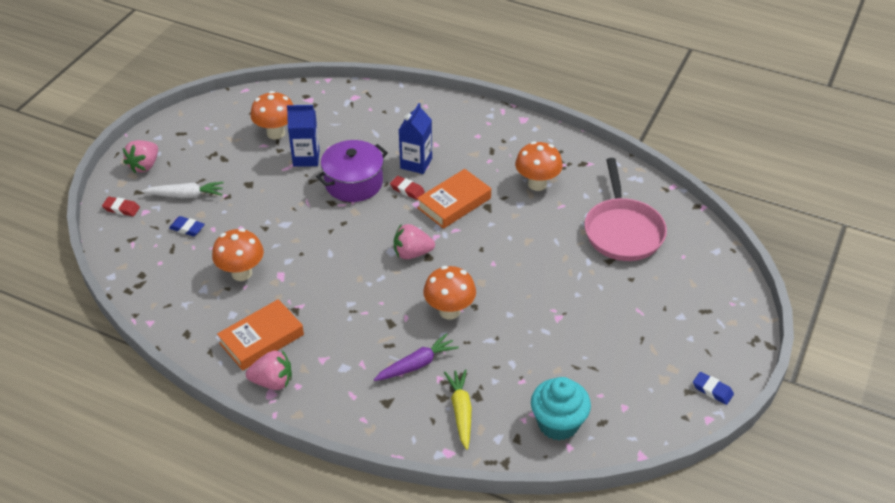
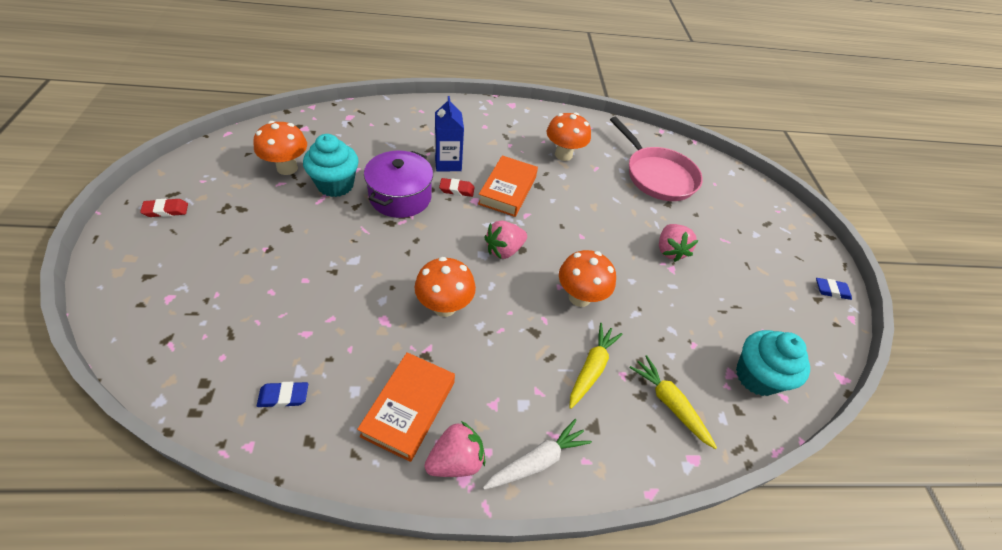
camera: 35 degrees left, 5 degrees up
red eraser [102,197,140,216] -> red eraser moved to [140,199,188,217]
pink strawberry [123,140,158,173] -> pink strawberry moved to [659,224,698,262]
white carrot [142,182,224,198] -> white carrot moved to [483,419,592,490]
blue eraser [169,216,205,236] -> blue eraser moved to [257,382,308,408]
orange mushroom [212,228,264,281] -> orange mushroom moved to [414,257,476,317]
blue carton [287,105,320,167] -> turquoise cupcake [303,134,359,197]
purple carrot [374,333,459,381] -> yellow carrot [569,323,622,409]

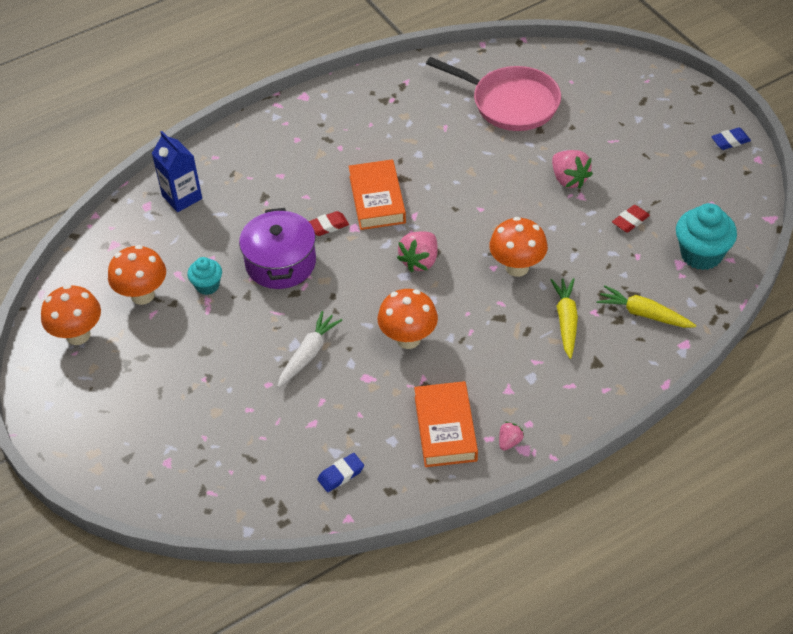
camera: 20 degrees left, 0 degrees up
red eraser [140,199,188,217] -> red eraser moved to [612,205,650,233]
turquoise cupcake [303,134,359,197] -> turquoise cupcake [187,257,222,295], size x0.58
pink strawberry [424,421,485,477] -> pink strawberry [499,422,524,451], size x0.55
blue carton [435,96,464,172] -> blue carton moved to [152,131,202,212]
white carrot [483,419,592,490] -> white carrot moved to [277,311,342,388]
orange mushroom [547,112,591,161] -> orange mushroom moved to [41,285,101,345]

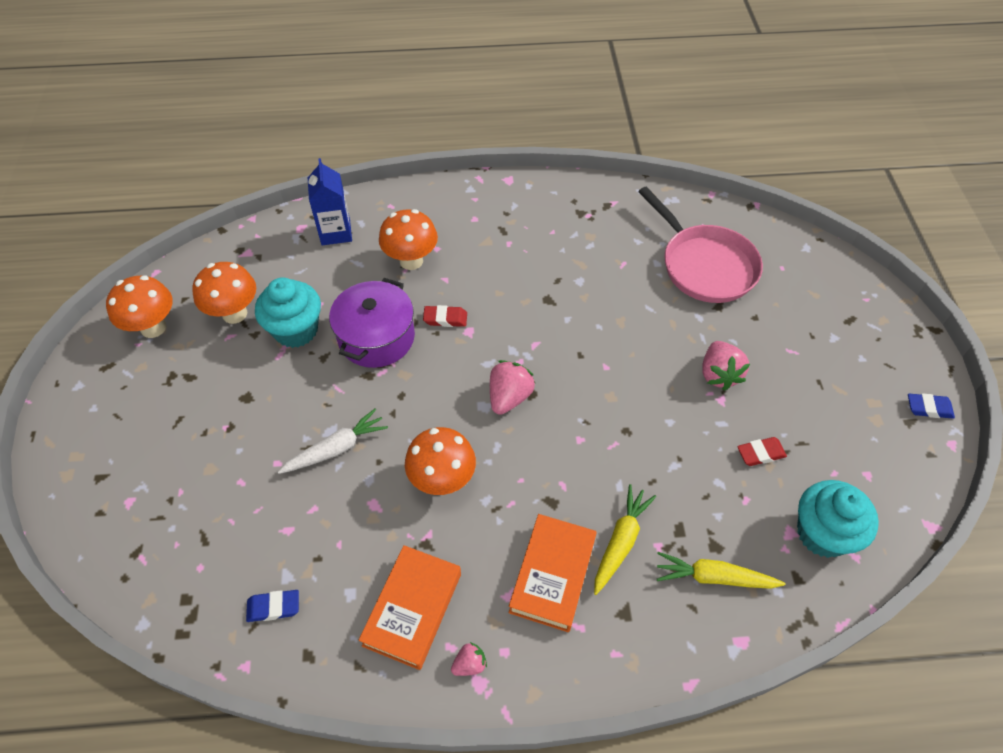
camera: 25 degrees right, 5 degrees up
turquoise cupcake [187,257,222,295] -> turquoise cupcake [255,277,321,348], size x1.73
orange book [349,159,406,230] -> orange book moved to [509,514,597,632]
pink strawberry [397,231,437,272] -> pink strawberry turned 150 degrees clockwise [490,360,535,415]
orange mushroom [489,217,548,277] -> orange mushroom moved to [379,209,438,270]
yellow carrot [596,285,697,328] -> yellow carrot turned 45 degrees counterclockwise [657,552,785,589]

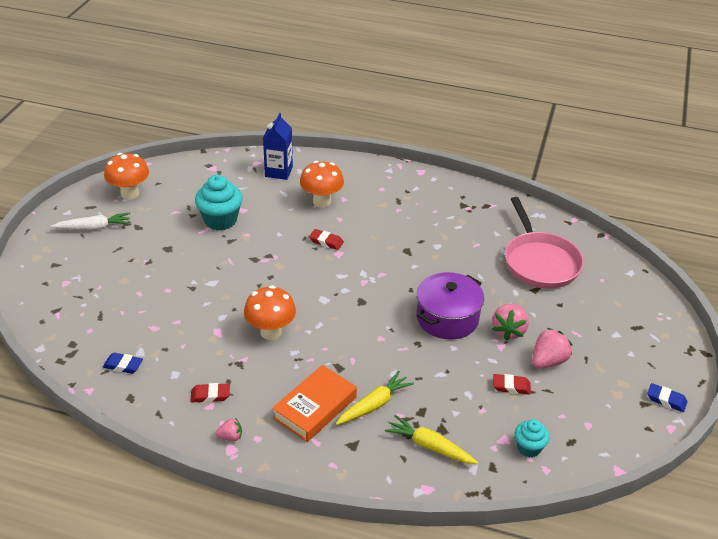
camera: 20 degrees right, 15 degrees down
orange mushroom [192,262,256,324] -> none
white carrot [278,408,388,474] -> white carrot moved to [50,212,131,230]
purple pot [329,278,415,368] -> purple pot moved to [417,272,484,340]
orange book [359,545,461,670] -> red eraser [190,383,230,403]
pink strawberry [490,360,535,415] -> pink strawberry moved to [532,328,572,368]
turquoise cupcake [797,480,879,558] -> turquoise cupcake [514,419,550,457], size x0.58

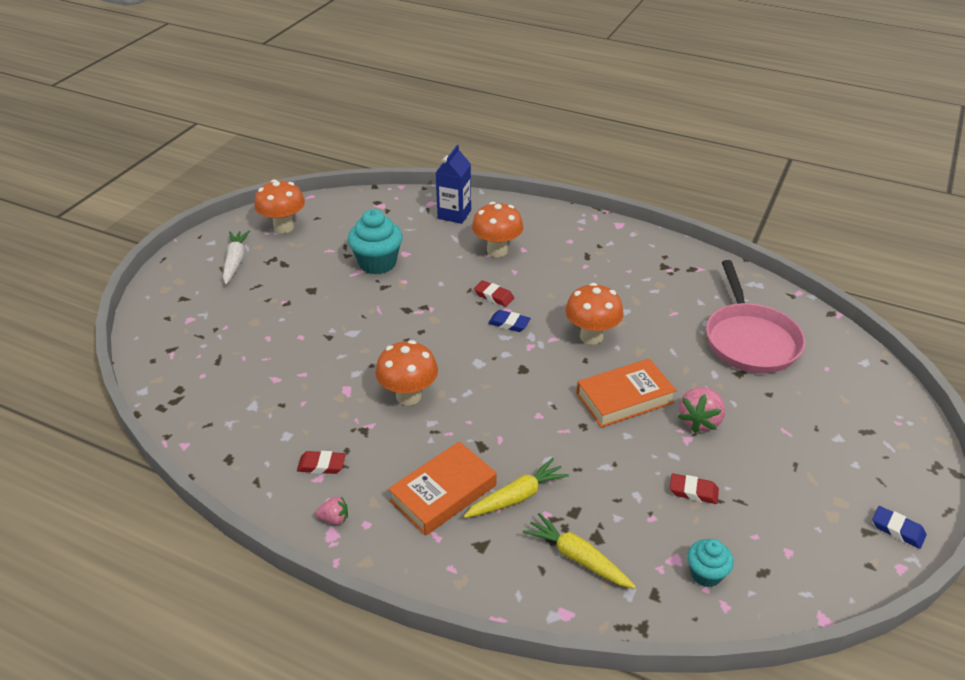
camera: 10 degrees right, 0 degrees up
white carrot [50,212,131,230] -> white carrot turned 90 degrees counterclockwise [223,231,250,284]
blue eraser [103,353,143,374] -> blue eraser moved to [488,310,531,332]
purple pot [417,272,484,340] -> orange book [576,358,677,428]
pink strawberry [532,328,572,368] -> none
none -> orange mushroom [565,283,624,345]

